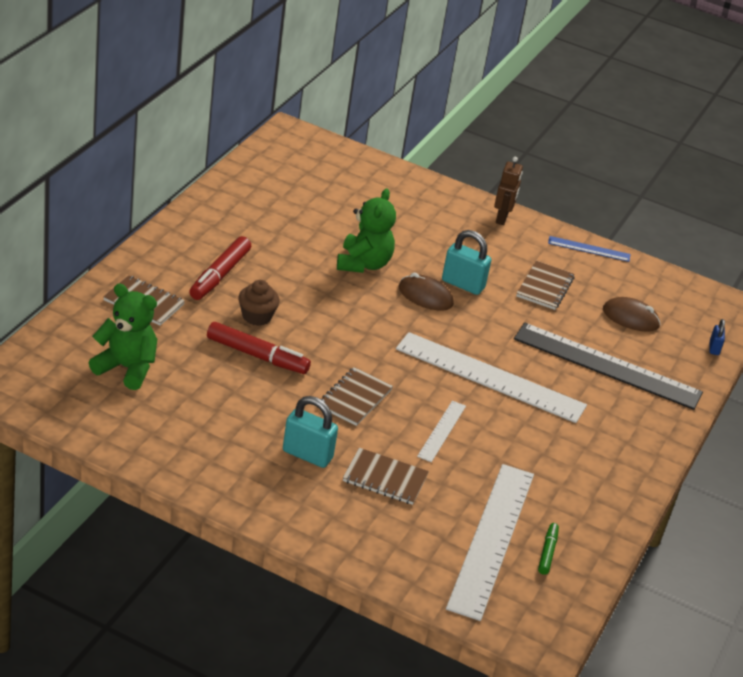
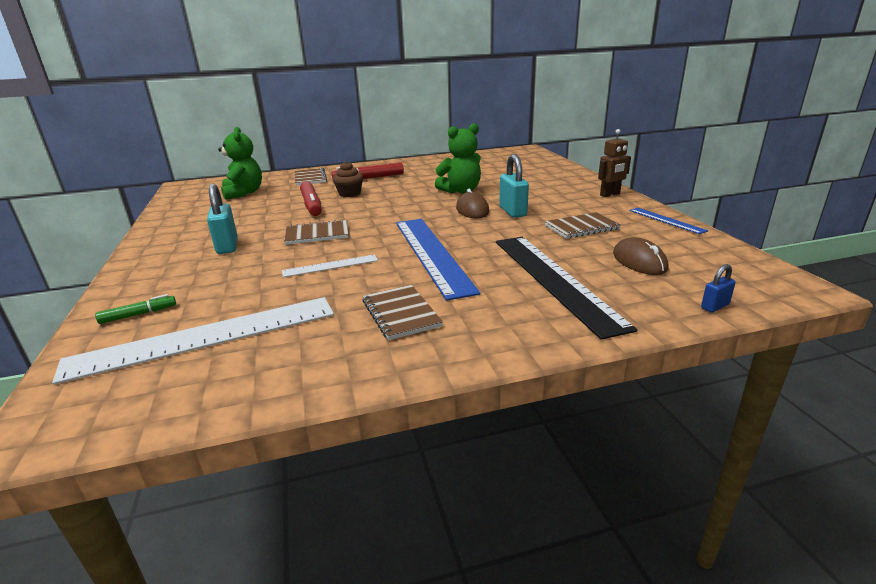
camera: 55 degrees right, 10 degrees down
brown notebook [343,448,429,505] -> brown notebook moved to [362,285,443,340]
white ruler [396,332,587,423] -> blue ruler [396,219,480,301]
green marker [538,523,559,575] -> green marker moved to [95,294,176,324]

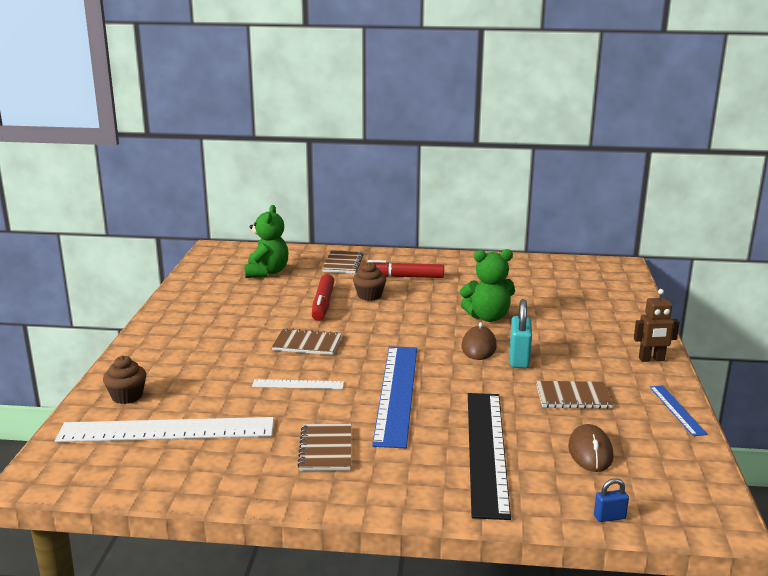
camera: 20 degrees right, 5 degrees down
green marker [95,294,176,324] -> brown cupcake [103,356,146,404]
turquoise padlock [207,184,238,254] -> none

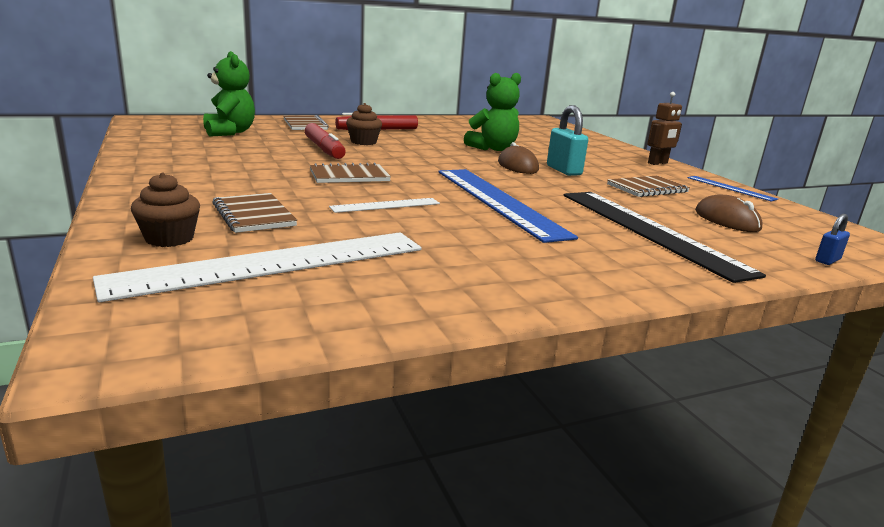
camera: 30 degrees left, 0 degrees up
brown notebook [297,424,351,471] -> brown notebook moved to [212,193,297,233]

